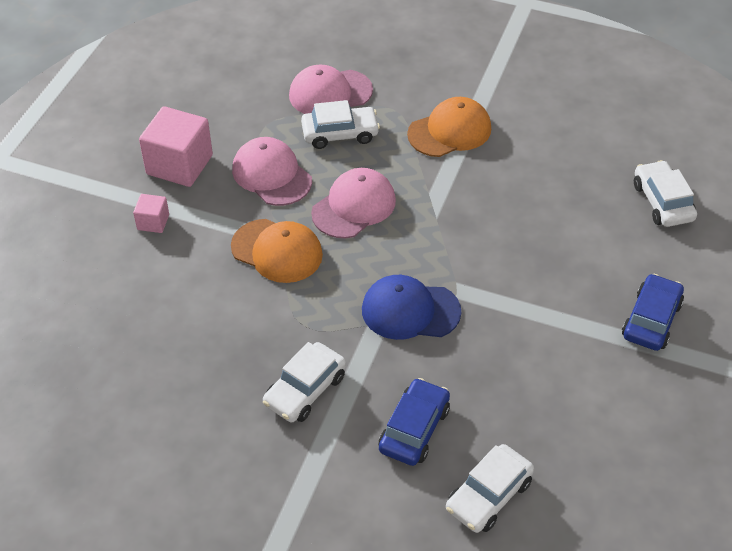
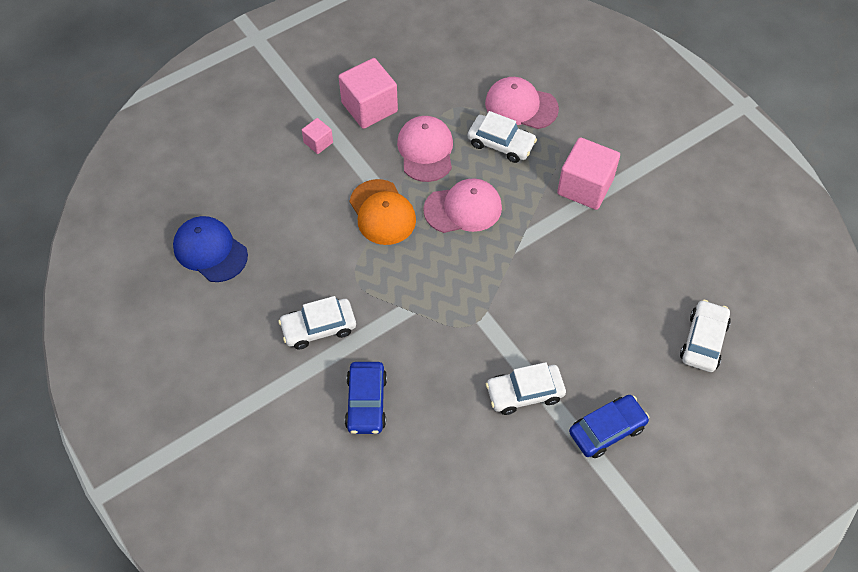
camera: 35 degrees right, 10 degrees up
blue cap [362,275,461,340] -> blue cap moved to [173,216,248,282]
blue car [379,378,450,466] -> blue car turned 120 degrees clockwise [345,362,387,434]
orange cap [407,97,491,157] -> pink cube [557,137,620,210]
white car [446,444,534,533] -> white car moved to [486,362,566,415]

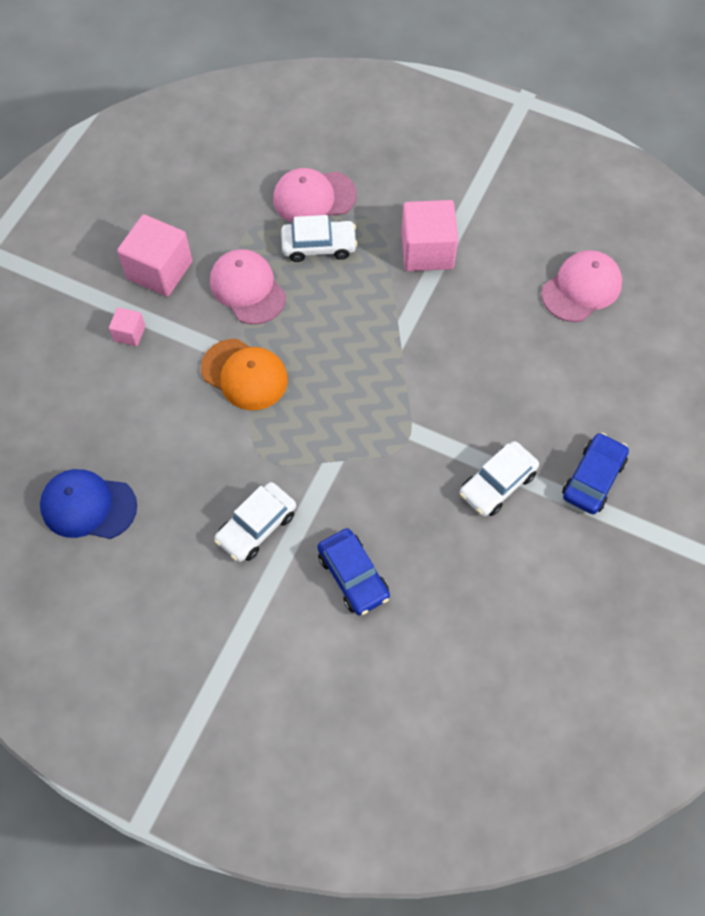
camera: 30 degrees left, 5 degrees up
pink cap [423,178,502,233] -> pink cap moved to [541,250,622,322]
white car [680,300,731,372] -> none

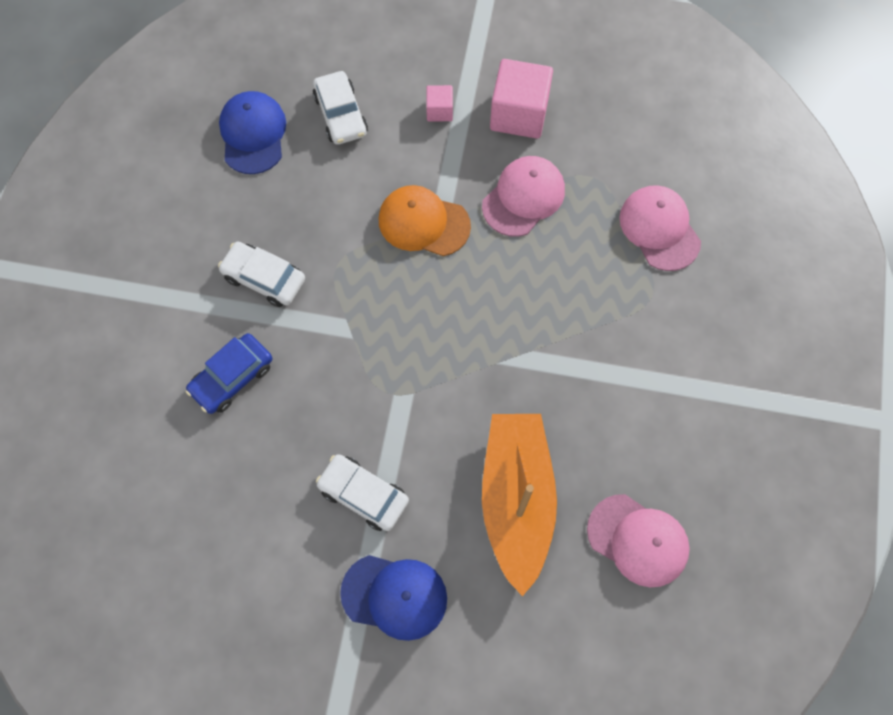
camera: 75 degrees right, 5 degrees up
orange cap [201,339,288,410] -> orange cap turned 90 degrees clockwise [379,185,471,256]
white car [281,215,358,262] -> white car moved to [313,71,368,145]
pink cube [401,200,458,271] -> none
blue car [562,433,629,514] -> blue cap [340,555,447,641]
none -> orange boat [482,414,557,597]

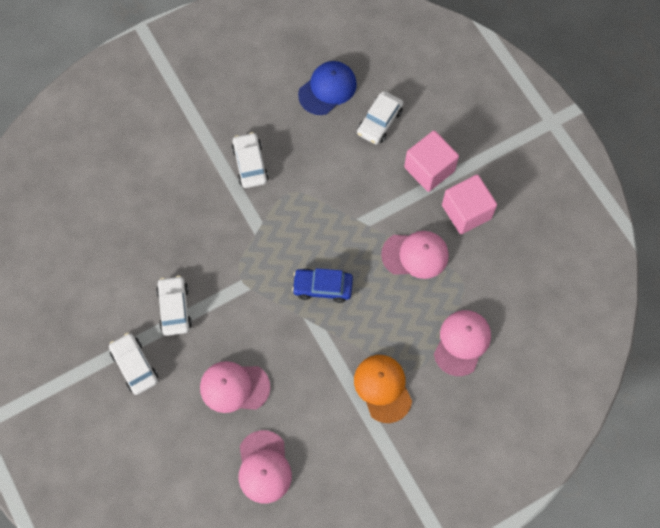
camera: 50 degrees right, 0 degrees up
blue car [186,333,273,414] -> blue car moved to [292,268,353,303]
blue cap [340,555,447,641] -> white car [109,333,158,395]
orange cap [379,185,471,256] -> orange cap moved to [354,355,412,423]
pink cube [426,85,453,121] -> pink cube [404,130,459,192], size x2.00
orange boat [482,414,557,597] -> pink cap [200,361,271,413]

